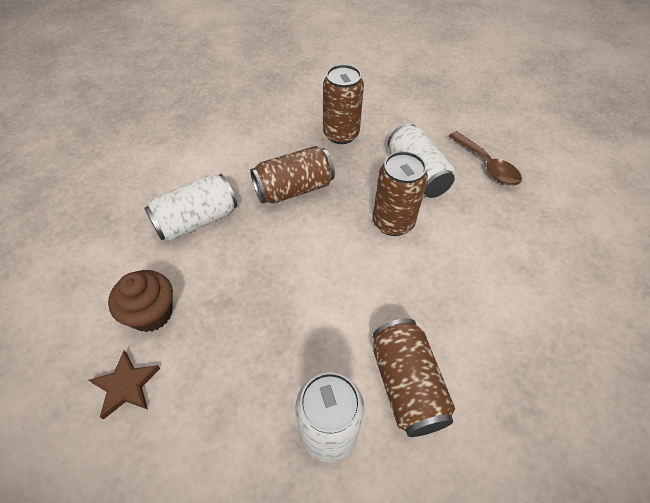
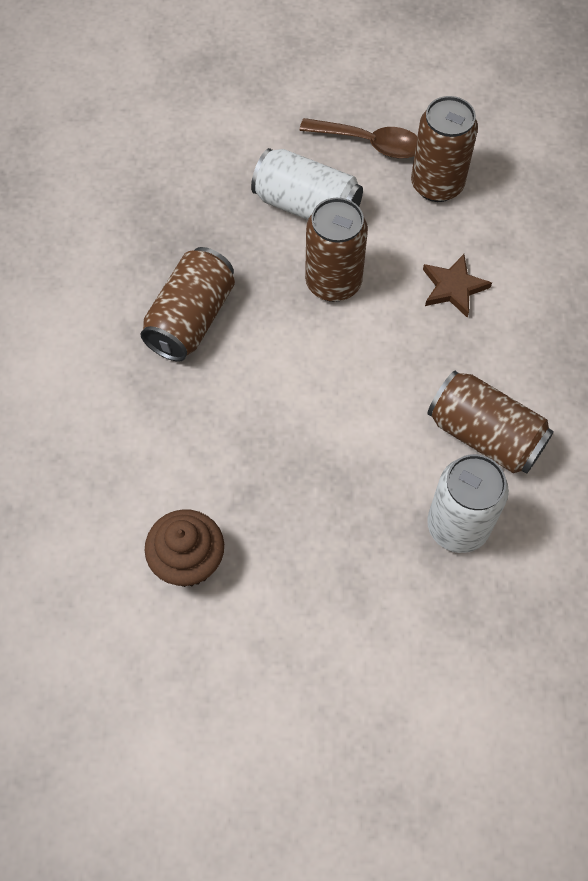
camera: 40 degrees left, 10 degrees up
brown star [89,351,160,420] -> brown star moved to [423,254,492,318]
white can [144,174,237,241] -> none
brown can [323,65,364,144] -> brown can moved to [411,96,478,202]

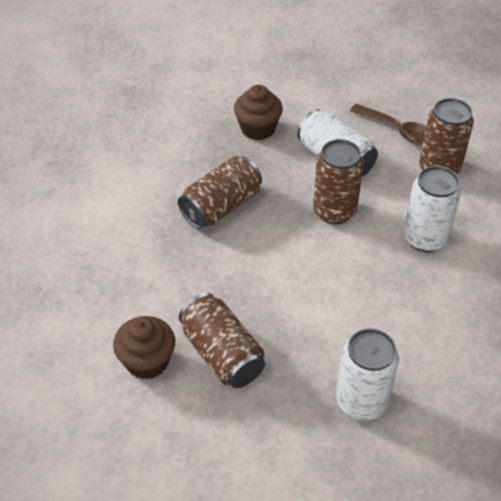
camera: 20 degrees right, 15 degrees down
brown star [423,254,492,318] -> white can [403,166,461,252]
brown can [427,371,554,473] -> brown can moved to [179,293,265,388]
none -> brown cupcake [234,85,283,140]

